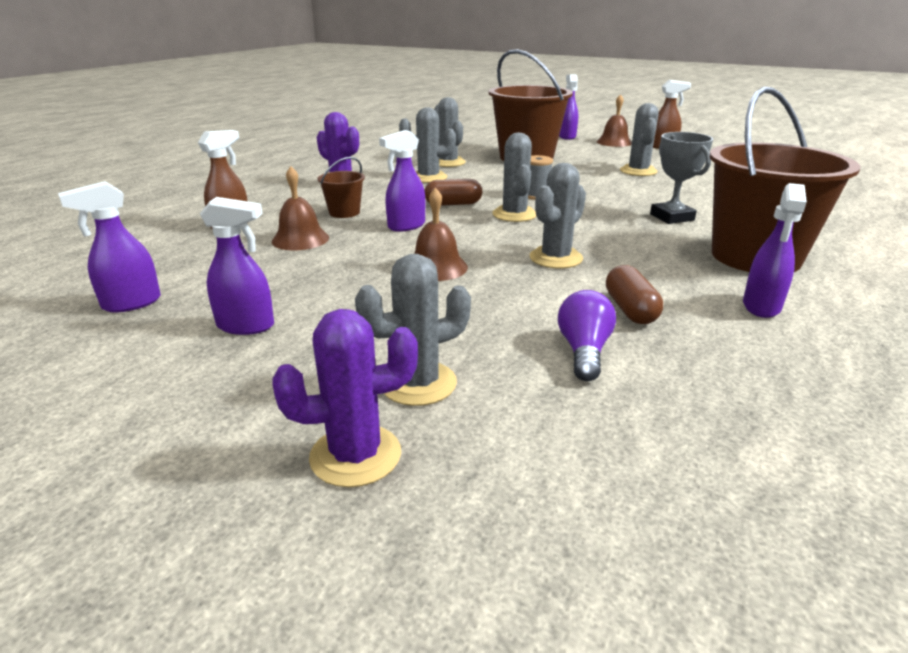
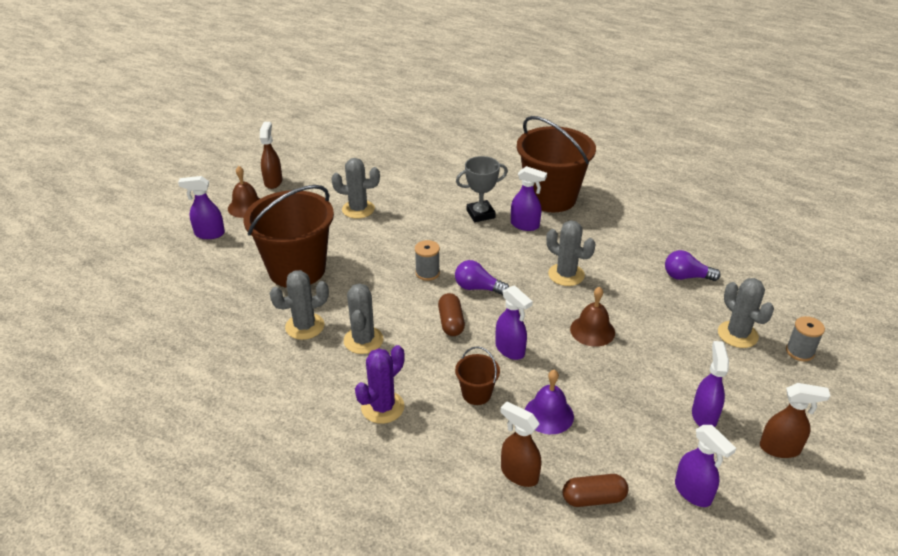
camera: 90 degrees left, 10 degrees up
brown bell [272,166,329,250] -> purple bell [525,370,574,434]
purple cactus [272,309,418,487] -> grey spool [786,316,825,361]
grey cactus [492,133,536,222] -> purple light bulb [455,260,509,295]
brown capsule [606,265,663,324] -> brown capsule moved to [563,474,629,507]
purple spray bottle [743,183,807,318] -> purple spray bottle moved to [511,166,547,231]
none -> brown spray bottle [760,383,830,458]

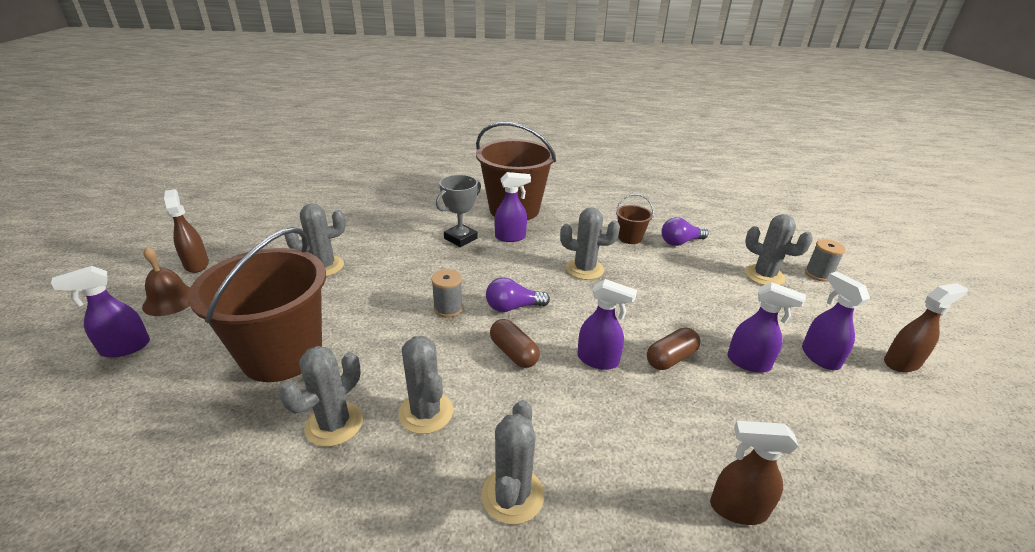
camera: 30 degrees left, 5 degrees down
purple cactus [355,345,405,424] -> grey cactus [481,400,544,525]
brown bucket [455,346,500,405] -> brown bucket moved to [616,194,654,244]
purple bell [525,370,574,434] -> none
brown capsule [563,474,629,507] -> brown capsule moved to [647,327,700,370]
brown bell [570,286,615,347] -> none
purple spray bottle [675,425,736,507] -> purple spray bottle moved to [727,282,806,373]

